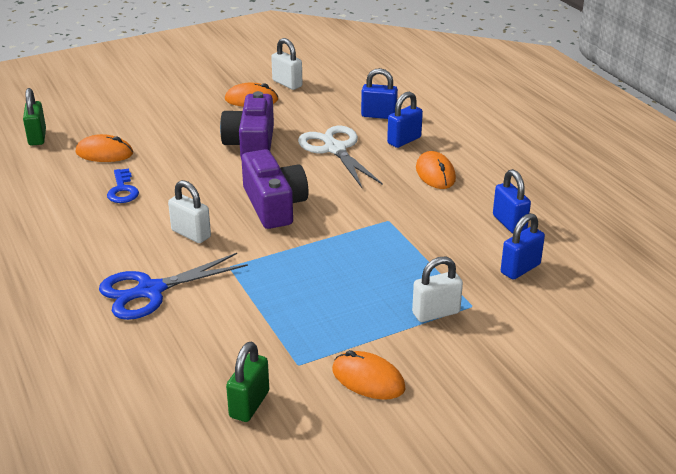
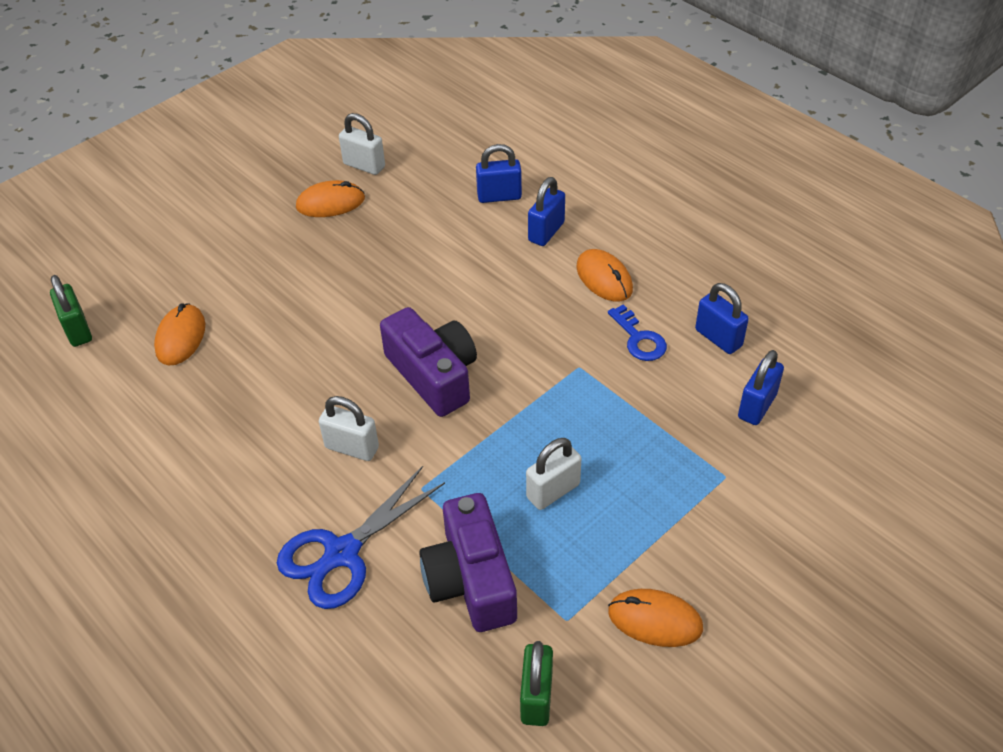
camera: 15 degrees left, 15 degrees up
orange mouse [76,134,133,162] -> orange mouse turned 75 degrees counterclockwise [154,303,205,365]
blue key [107,168,139,203] -> blue key moved to [608,304,667,361]
purple camera [220,91,274,158] -> purple camera moved to [419,493,517,632]
white scissors [298,126,383,188] -> none
white padlock [412,257,463,322] -> white padlock moved to [526,438,581,510]

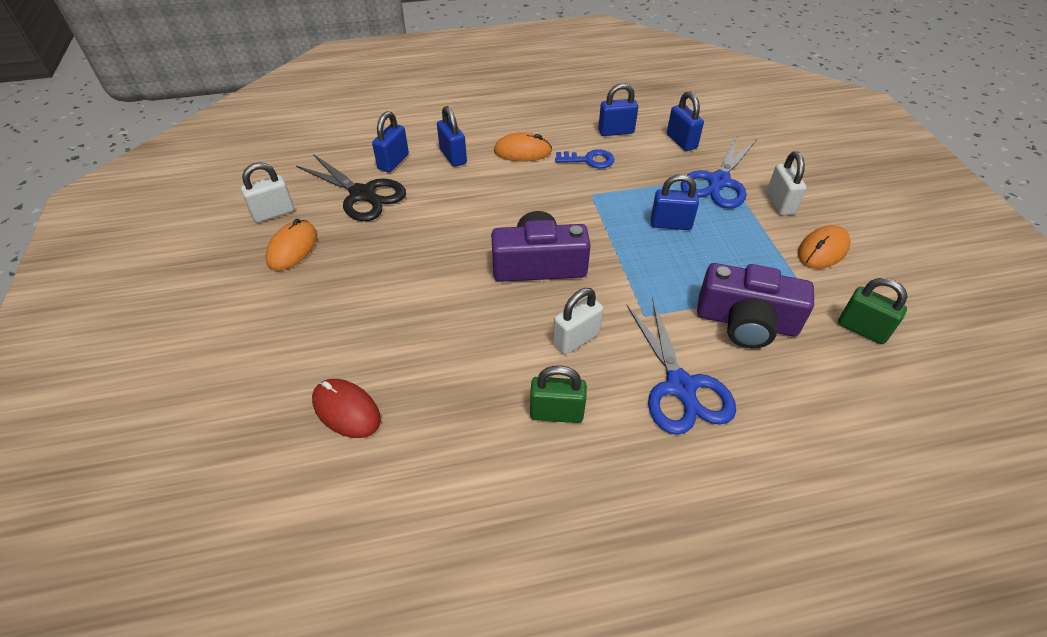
camera: 60 degrees left, 0 degrees up
green padlock [50,275,92,347] -> green padlock moved to [530,365,587,423]
orange mouse [154,303,205,365] -> red mouse [312,379,381,438]
white padlock [526,438,581,510] -> white padlock moved to [767,151,806,215]
none -> black scissors [296,154,406,221]
none -> blue padlock [651,174,699,230]
none -> blue scissors [681,135,757,209]

